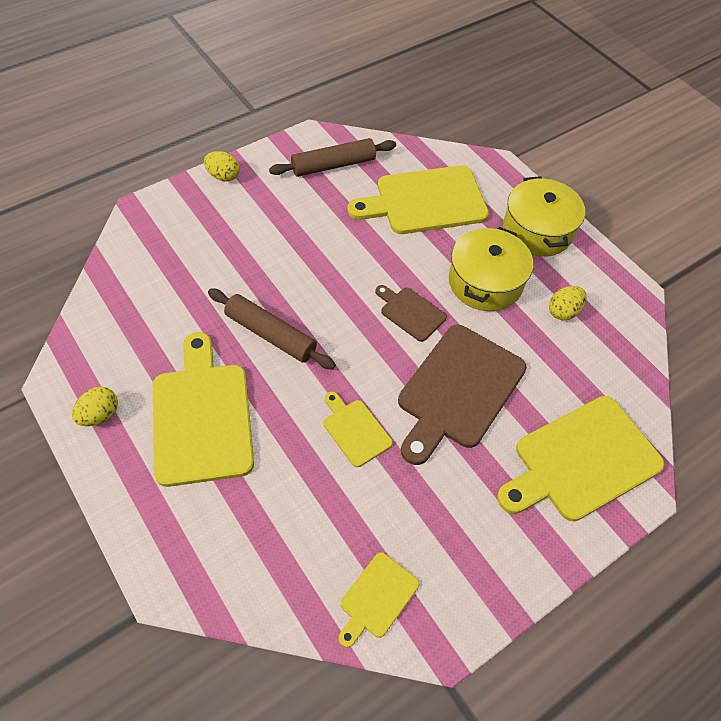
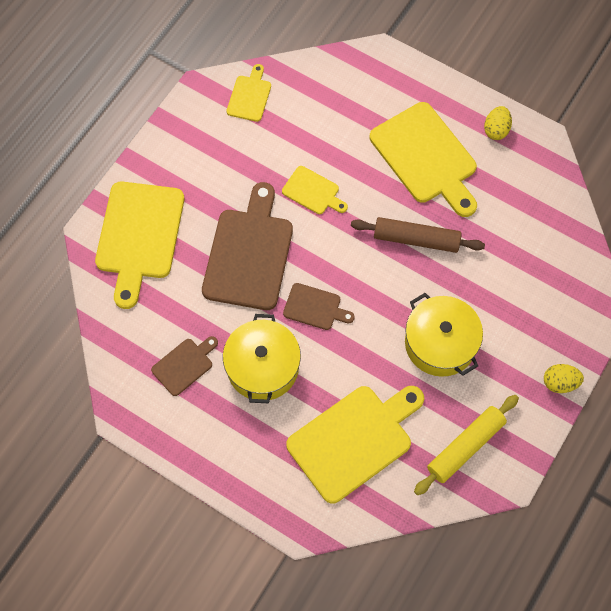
camera: 160 degrees right, 10 degrees up
brown rolling pin [269,138,396,177] -> yellow rolling pin [414,395,519,495]
yellow cutting board [497,396,665,521] -> yellow cutting board turned 150 degrees clockwise [95,182,184,309]
yellow pot [503,176,585,257] -> yellow pot moved to [405,293,483,377]
yellow egg [549,286,587,320] -> brown cutting board [151,336,218,396]

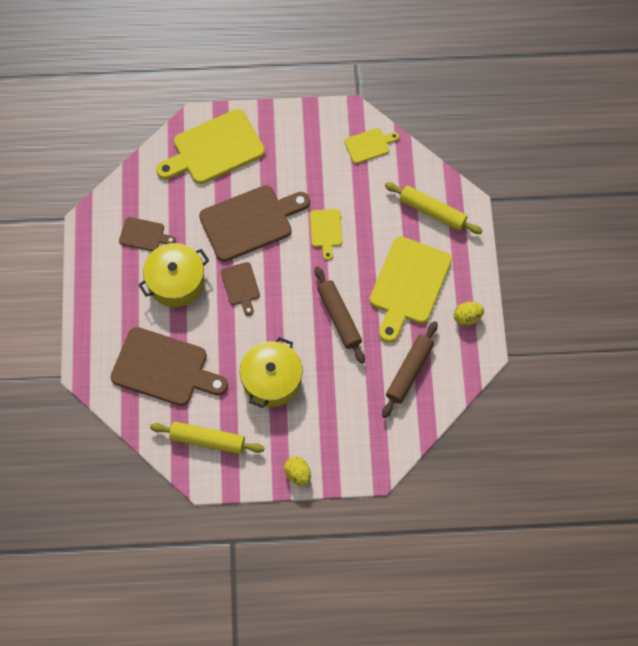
camera: 55 degrees right, 0 degrees up
yellow cutting board [286,386,424,504] -> brown cutting board [111,327,228,406]
none -> brown rolling pin [382,321,438,418]
none -> yellow rolling pin [385,182,483,234]

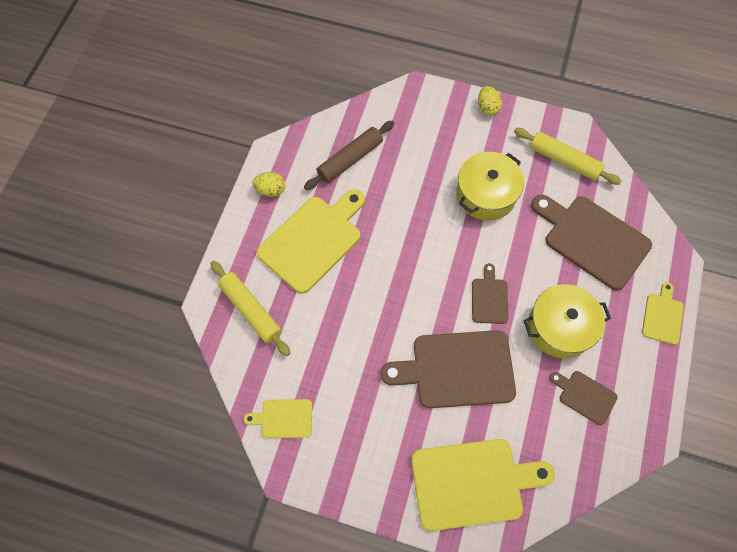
camera: 160 degrees left, 0 degrees up
yellow cutting board [310,209,342,260] -> yellow cutting board moved to [642,282,684,345]
brown rolling pin [315,266,365,364] -> none

